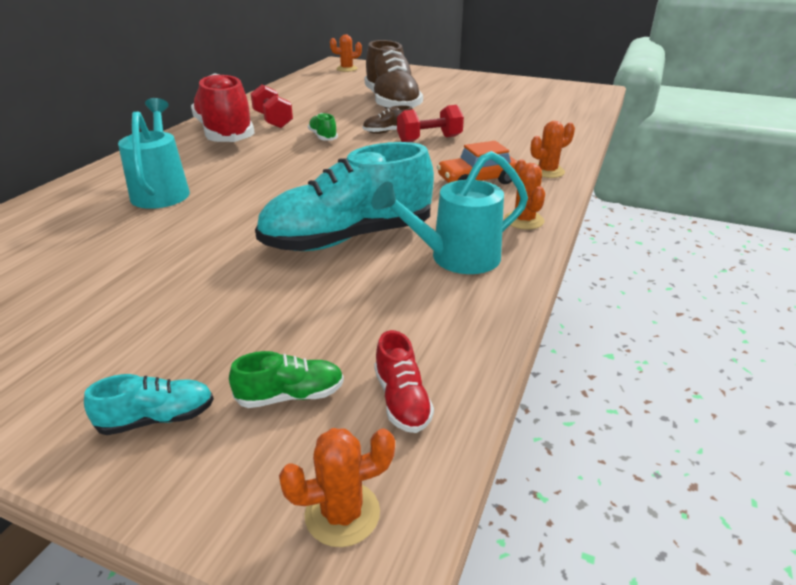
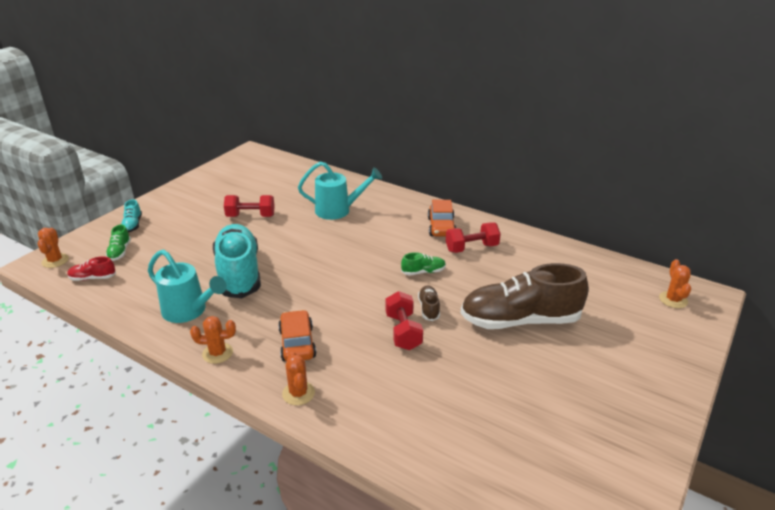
camera: 100 degrees right, 0 degrees up
red shoe [191,73,255,142] -> orange car [428,200,456,236]
turquoise watering can [372,151,528,274] -> turquoise watering can turned 135 degrees clockwise [148,249,227,323]
none -> red dumbbell [224,195,275,217]

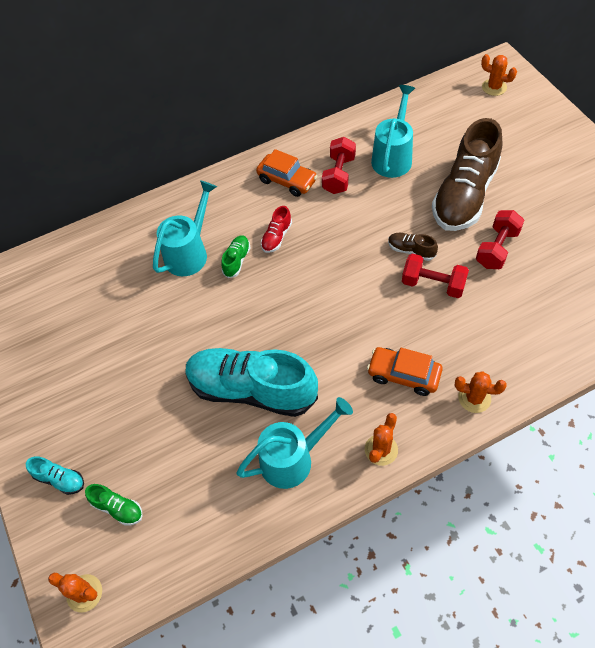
camera: 55 degrees left, 25 degrees up
red shoe [67,256,116,281] -> red shoe moved to [261,206,292,253]
red dumbbell [224,195,275,217] -> red dumbbell moved to [476,210,524,269]
green shoe [401,252,446,275] -> green shoe moved to [221,235,251,278]
none -> turquoise watering can [371,85,415,178]

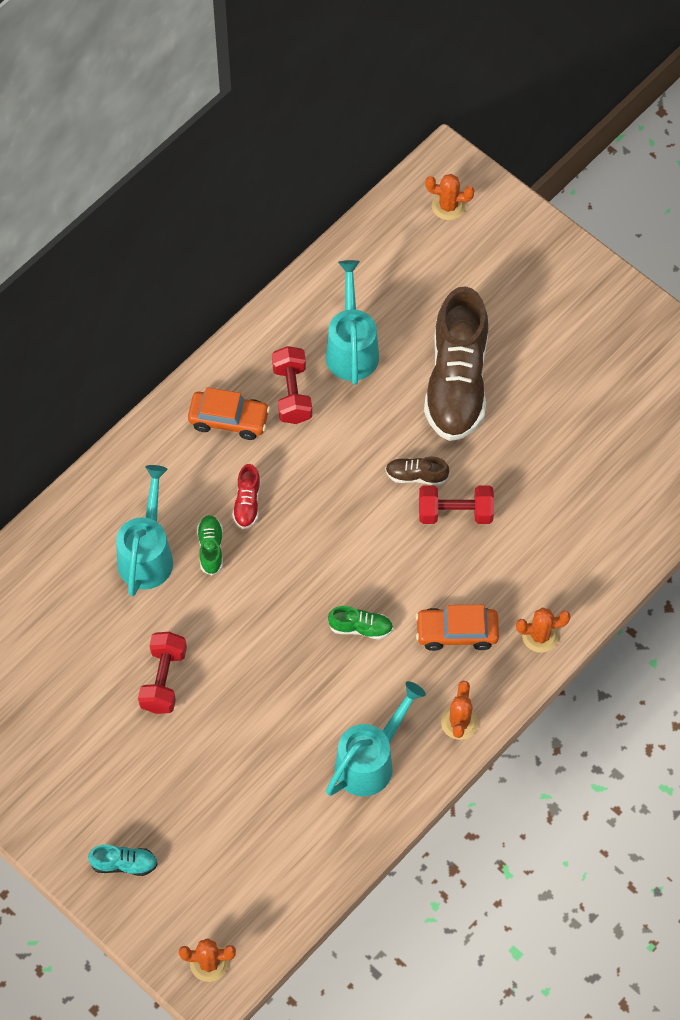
camera: 25 degrees left, 5 degrees up
green shoe [85,484,143,526] -> green shoe moved to [328,606,393,639]
turquoise shoe [185,348,318,417] -> none
red dumbbell [476,210,524,269] -> red dumbbell moved to [138,632,187,714]

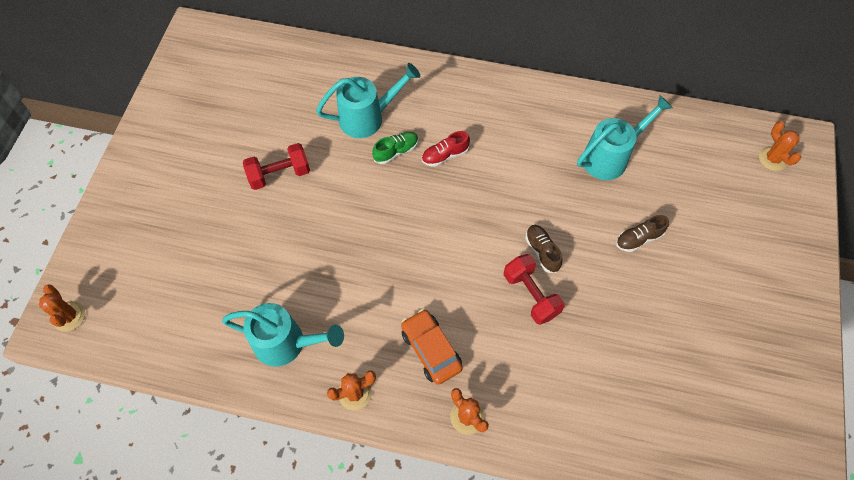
camera: 60 degrees right, 0 degrees up
turquoise shoe [88,844,158,876] -> none
orange car [188,387,270,440] -> none
red dumbbell [272,346,312,424] -> none
green shoe [328,606,393,639] -> none
brown shoe [424,287,488,441] -> brown shoe [616,215,669,252], size x0.41

